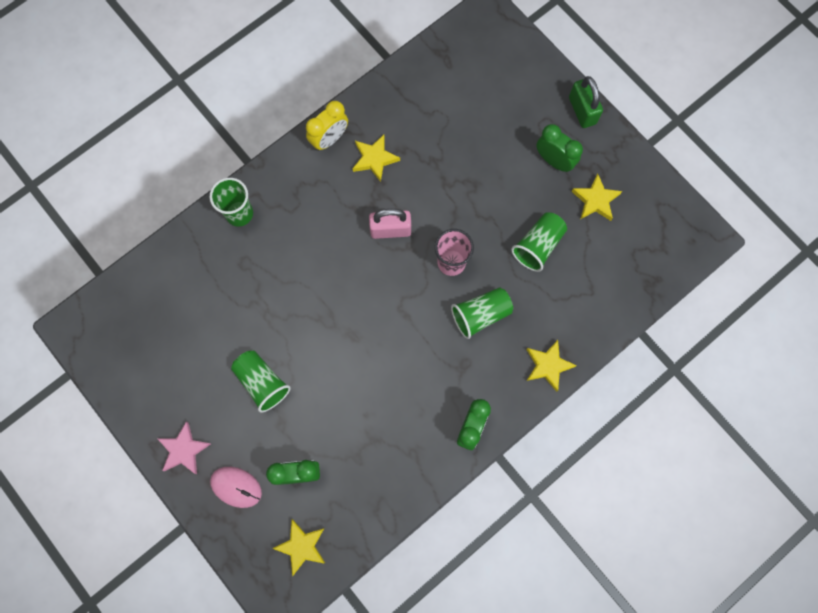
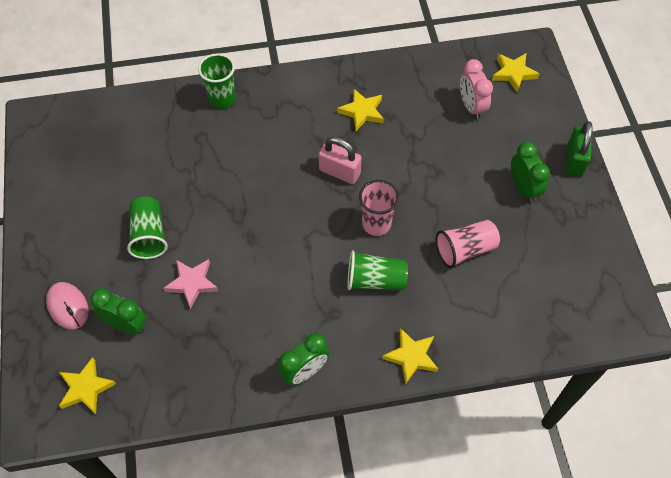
camera: 30 degrees right, 15 degrees down
pink star [157,422,211,474] -> pink star moved to [163,259,218,310]
yellow clock [306,101,348,151] -> none
green cup [511,212,567,272] -> pink cup [436,220,500,268]
yellow star [571,174,622,221] -> yellow star moved to [492,53,539,92]
none -> pink clock [460,59,493,119]

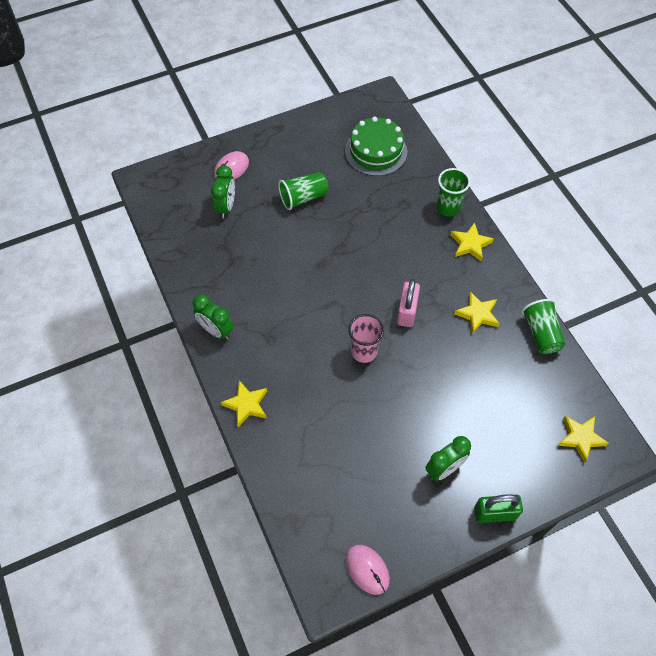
camera: 75 degrees right, 0 degrees up
yellow star [59,357,116,414] -> yellow star moved to [450,222,494,262]
pink star [163,259,218,310] -> none
green cup [347,251,408,291] -> green cup moved to [522,299,565,354]
pink cup [436,220,500,268] -> none
pink clock [460,59,493,119] -> none
none -> green cake [345,116,407,176]
none -> pink mouse [346,545,390,595]

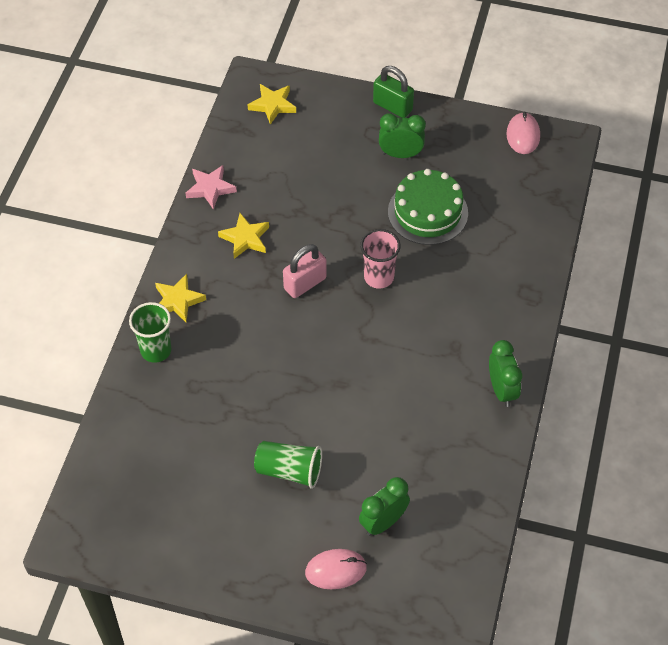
camera: 140 degrees left, 5 degrees down
yellow star [221,381,267,427] -> none
green cake [345,116,407,176] -> green cake moved to [388,169,468,245]
green cup [522,299,565,354] -> pink star [185,165,237,209]

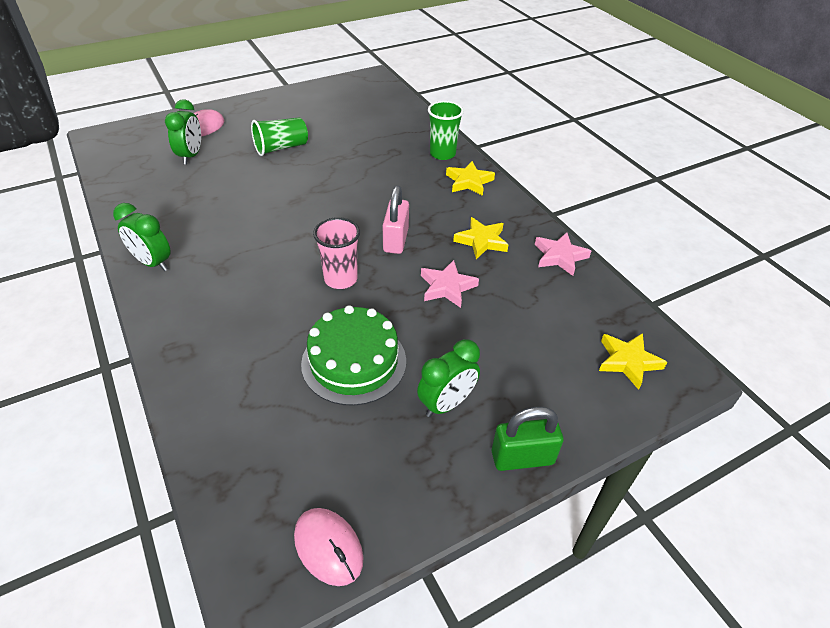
camera: 135 degrees right, 10 degrees down
none -> pink star [421,260,479,308]

